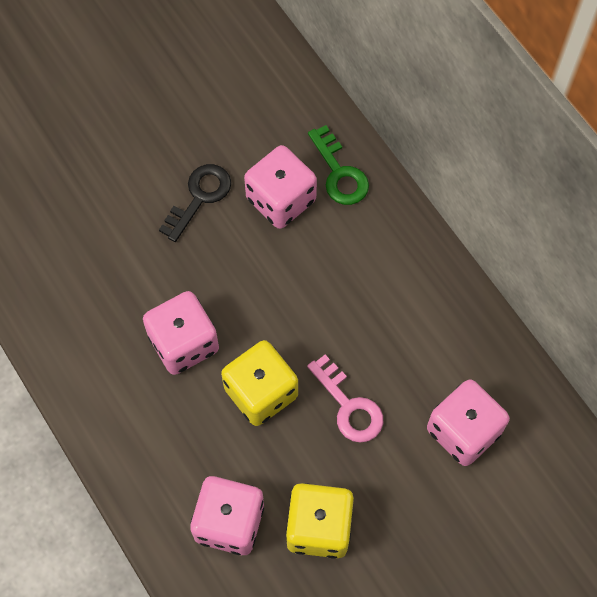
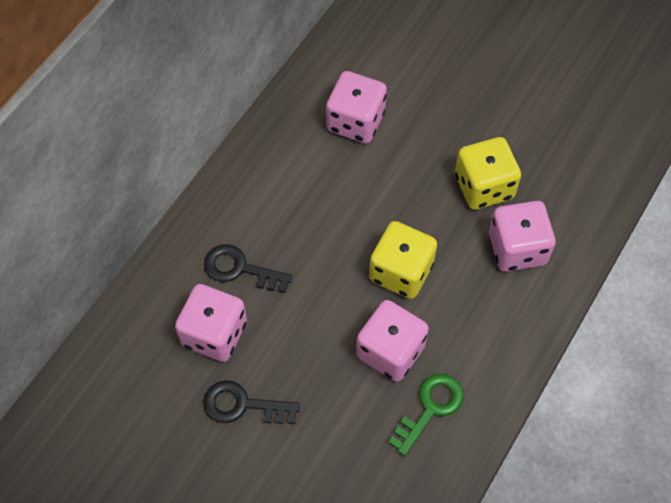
camera: 115 degrees left, 5 degrees down
pink key [307,355,383,443] -> none
green key [308,125,369,205] -> green key moved to [388,374,464,456]
none -> black key [204,244,293,293]

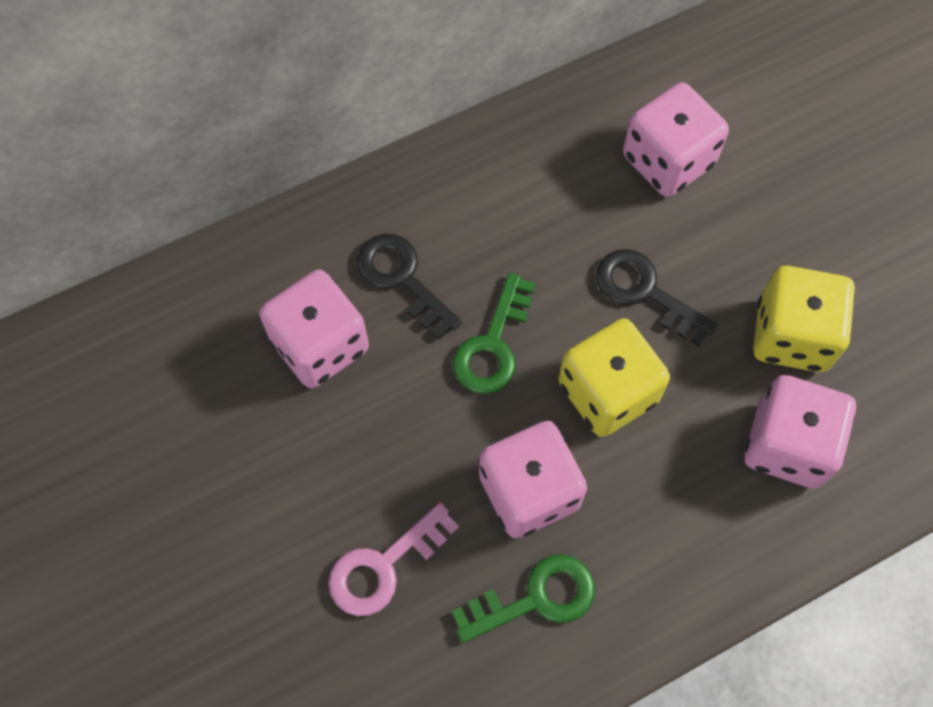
camera: 30 degrees right, 5 degrees up
black key [204,380,300,424] -> black key moved to [596,249,717,346]
none -> pink key [328,502,459,616]
none -> green key [453,273,536,394]

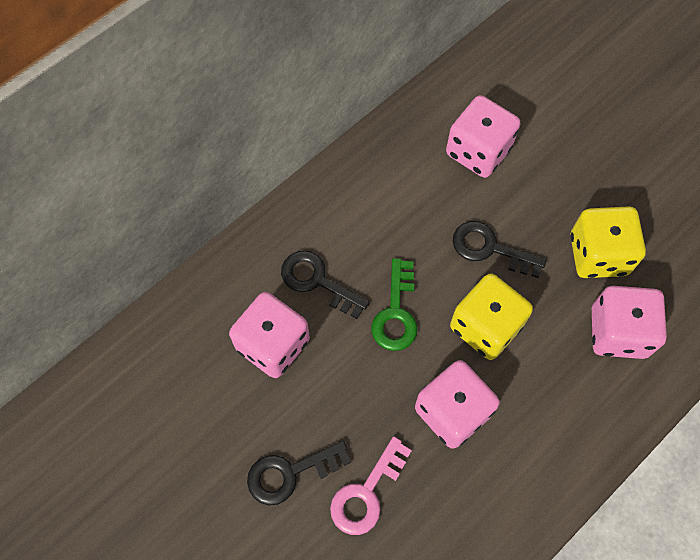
camera: 15 degrees left, 0 degrees up
green key [452,554,595,643] -> none
none -> black key [247,441,351,505]

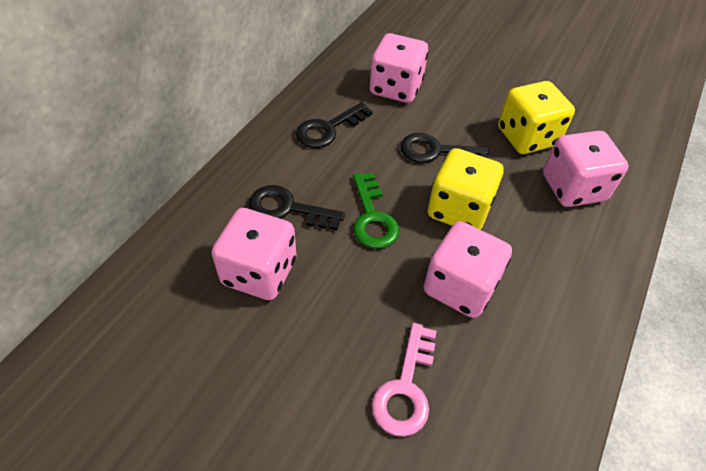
camera: 20 degrees left, 15 degrees down
black key [247,441,351,505] -> black key moved to [296,102,373,148]

